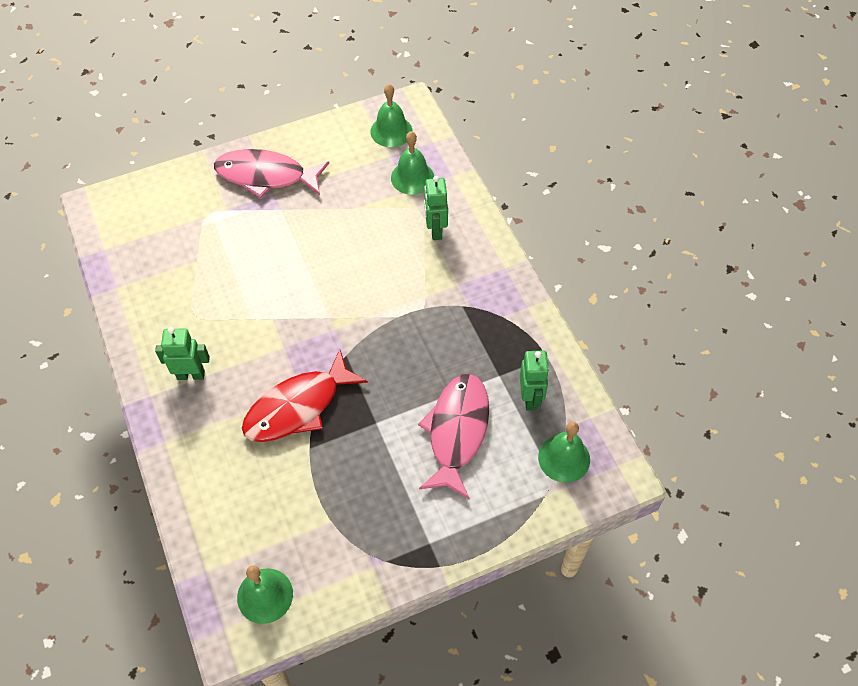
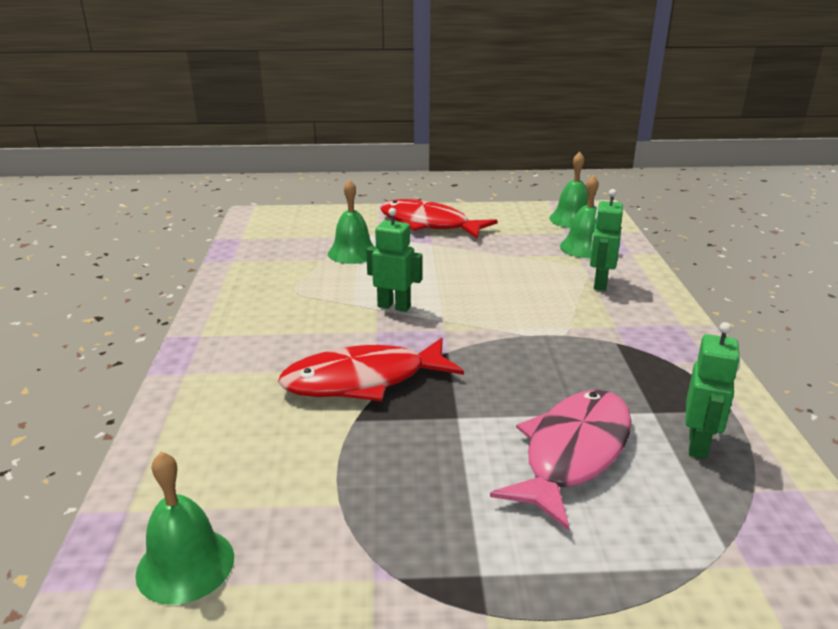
camera: 20 degrees right, 30 degrees down
green robot [155,327,210,380] -> green robot moved to [366,208,422,312]
pink fish [214,149,329,198] -> red fish [380,199,498,239]
green bell [538,422,590,483] -> green bell moved to [328,179,375,264]

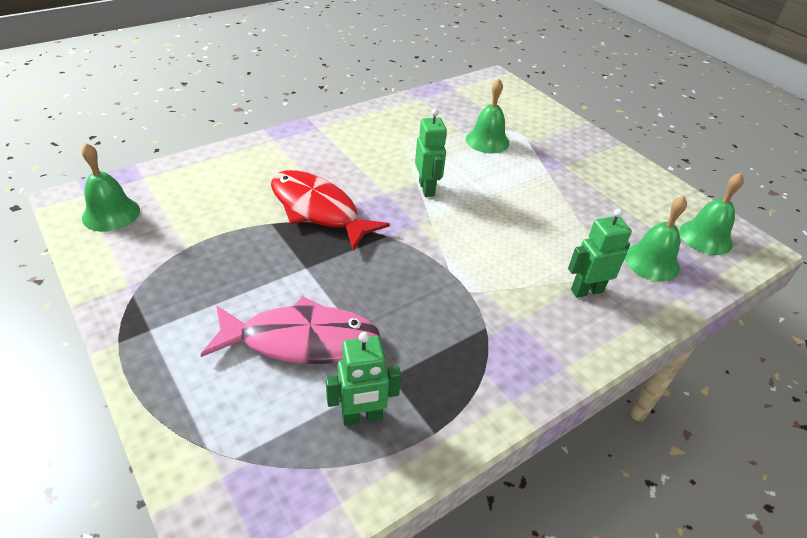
camera: 55 degrees right, 15 degrees up
red fish [380,199,498,239] -> none

